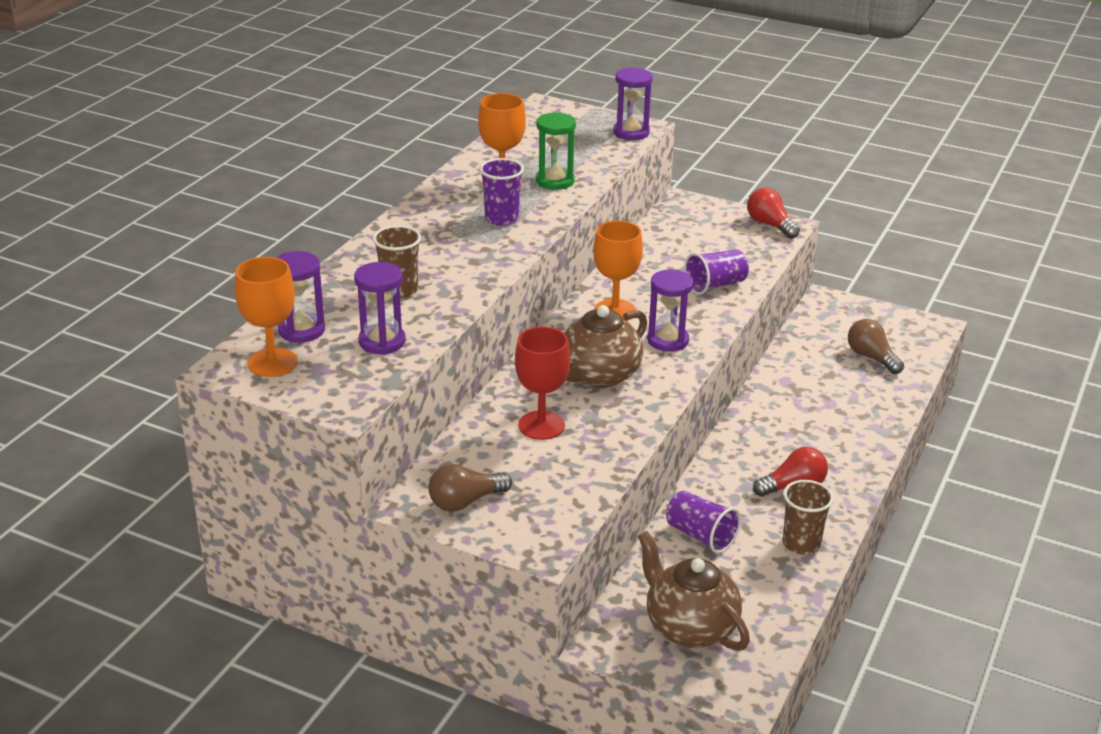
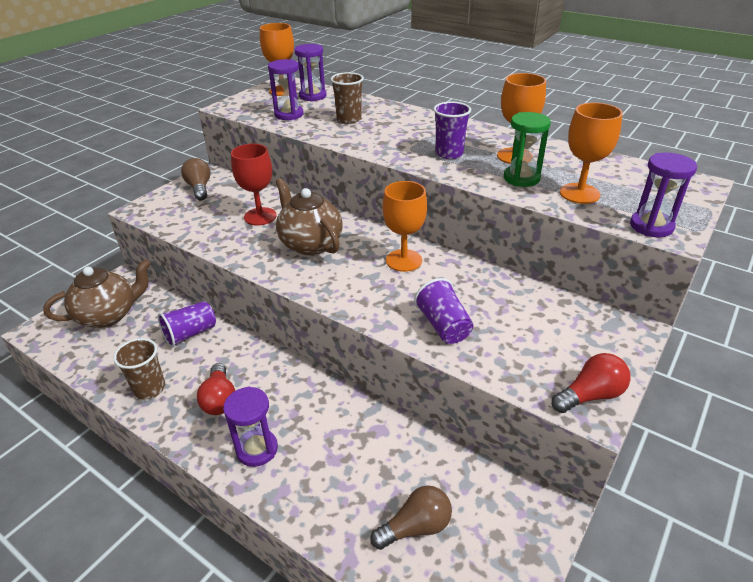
camera: 100 degrees right, 5 degrees up
purple hourglass [647,269,694,352] -> purple hourglass moved to [223,386,278,467]
none -> orange goblet [560,103,623,204]

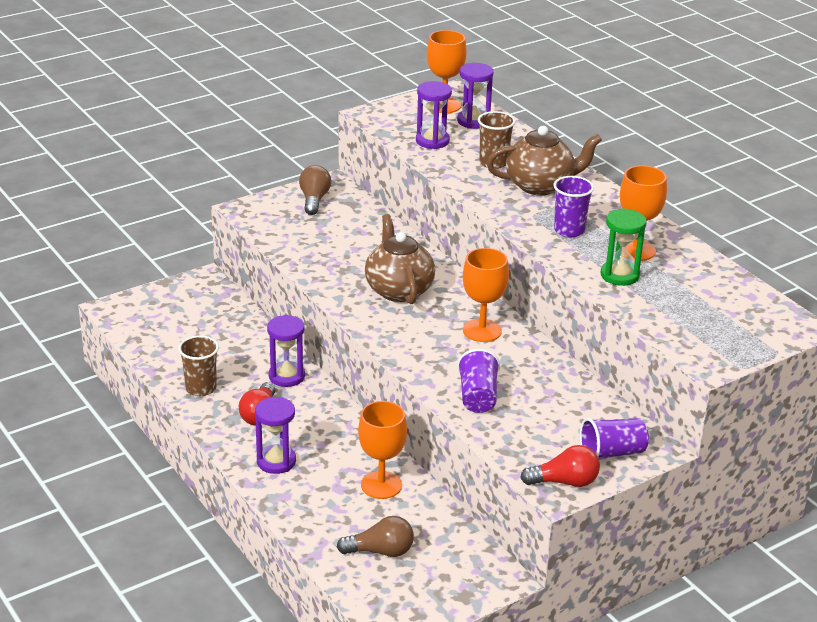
camera: 20 degrees right, 5 degrees down
brown teapot [43,259,151,328] -> brown teapot moved to [487,126,602,195]
purple cup [158,301,216,348] -> purple cup moved to [580,418,649,460]
red goblet [231,144,277,226] -> none
orange goblet [560,103,623,204] -> orange goblet moved to [358,401,407,499]
purple hourglass [630,152,697,237] -> purple hourglass moved to [267,315,305,387]

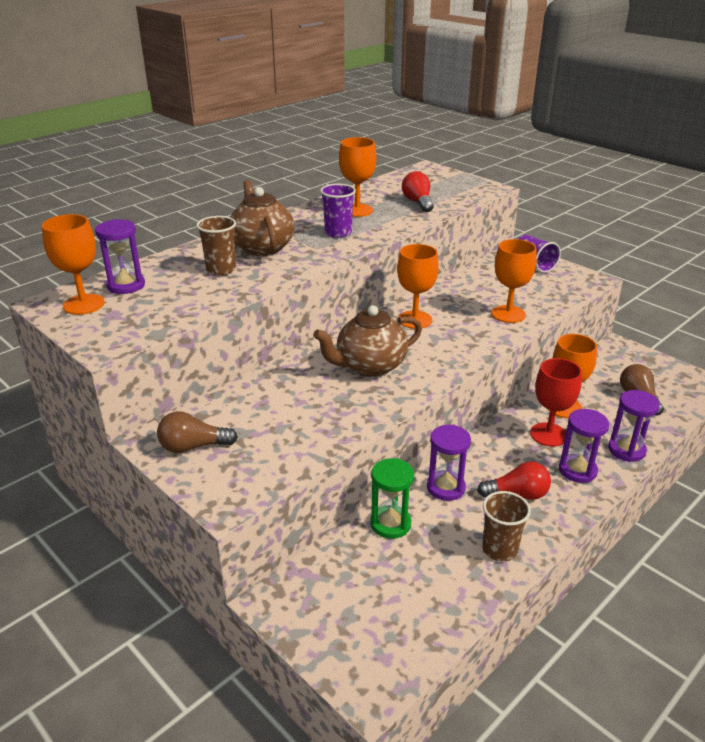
camera: 100 degrees left, 0 degrees up
purple hourglass [416,81,452,149] -> purple hourglass moved to [608,390,660,462]
purple cup [457,349,500,413] -> orange goblet [492,239,537,323]
red light bulb [520,445,600,487] -> red light bulb moved to [402,171,433,212]
green hourglass [601,208,647,286] -> green hourglass moved to [370,458,414,539]
none -> red goblet [530,358,582,447]

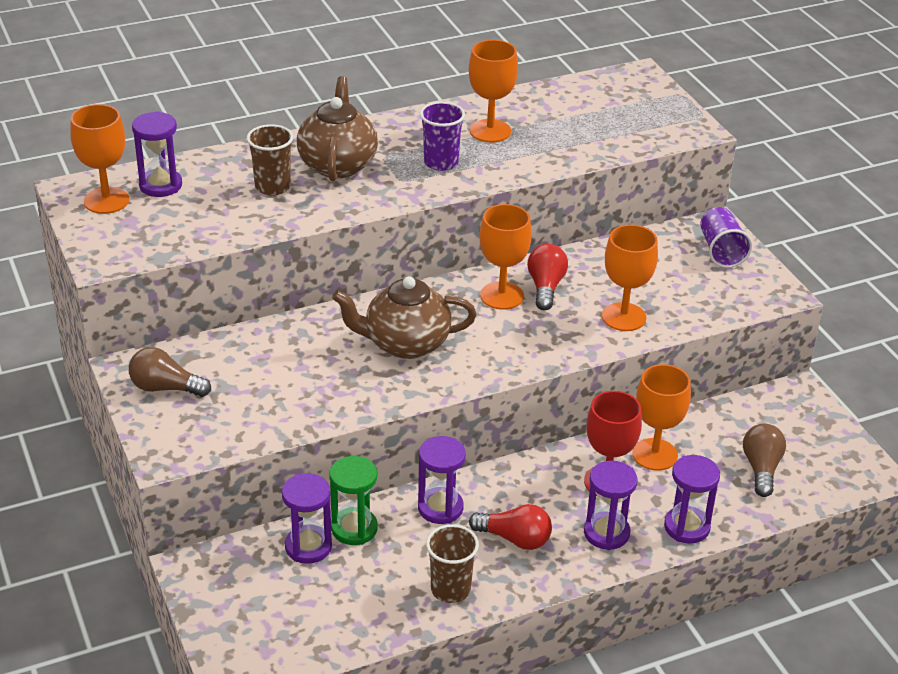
camera: 20 degrees right, 5 degrees up
red light bulb [402,171,433,212] -> red light bulb moved to [527,244,568,310]
none -> purple hourglass [282,473,332,564]

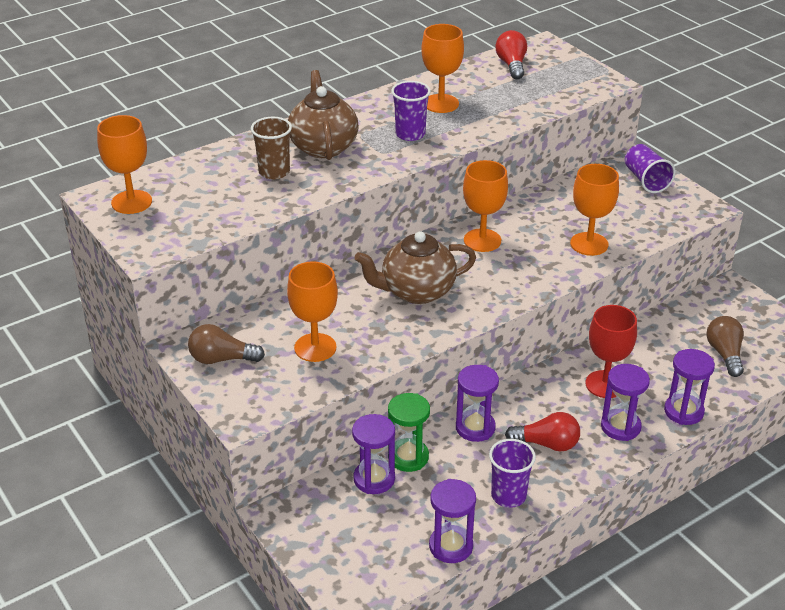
camera: 10 degrees left, 0 degrees up
purple hourglass [132,111,182,197] -> purple hourglass moved to [429,479,476,563]
brown cup [426,524,479,603] -> purple cup [489,439,536,508]
red light bulb [527,244,568,310] -> red light bulb moved to [495,30,527,79]
orange goblet [632,364,691,471] -> orange goblet moved to [287,261,338,362]

